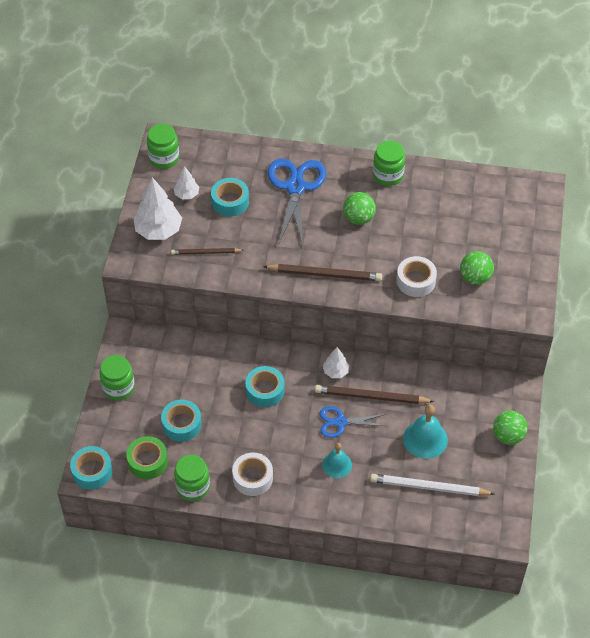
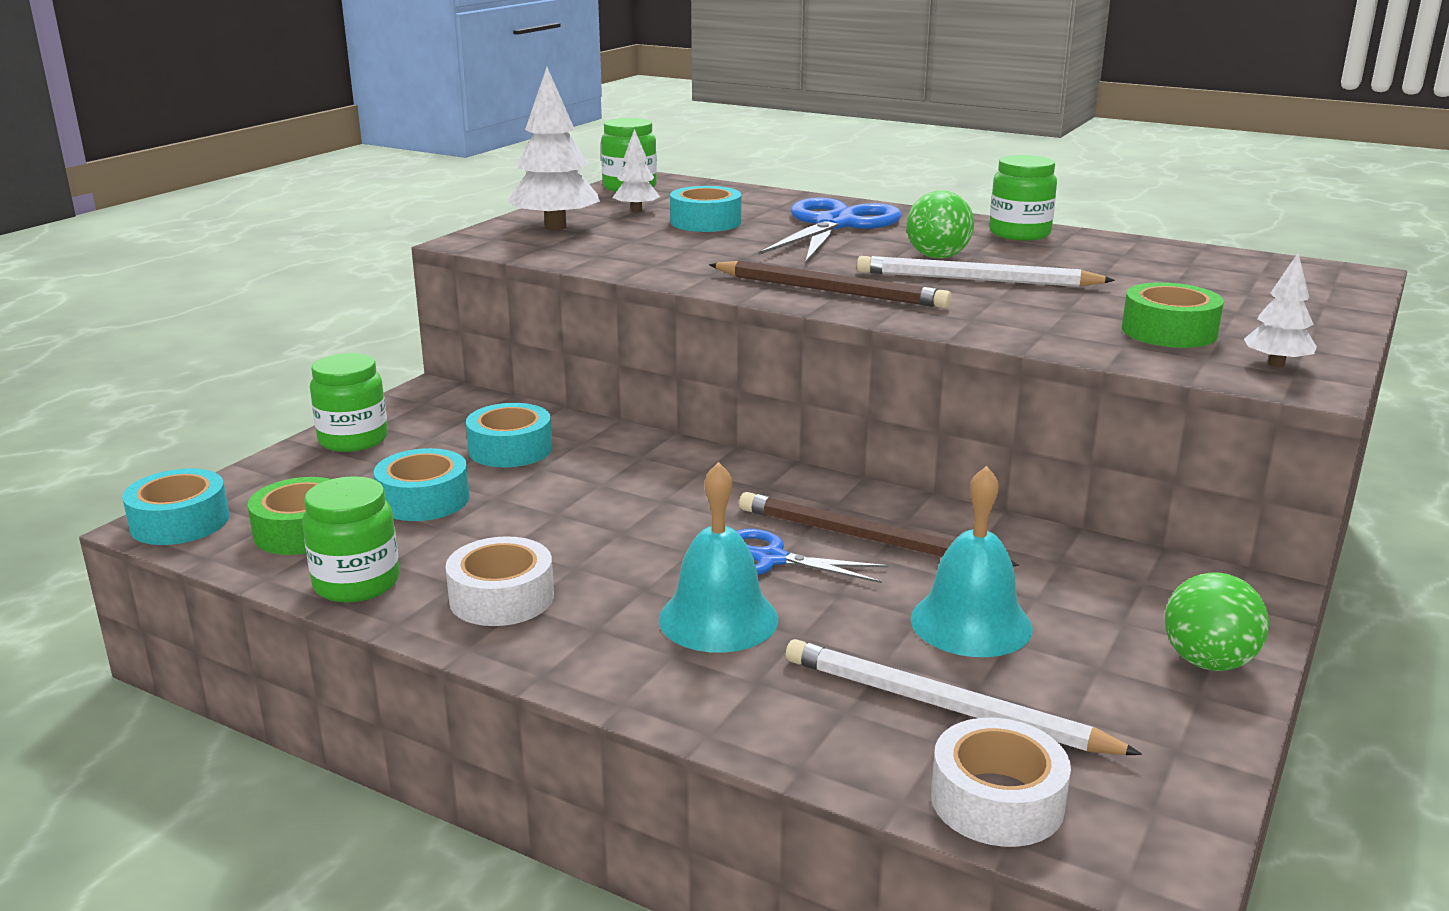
camera: 20 degrees right, 30 degrees down
brown pencil [171,248,244,255] -> none
turquoise tape [245,366,285,407] -> turquoise tape moved to [466,403,552,467]
turquoise bell [322,443,352,478] -> turquoise bell [659,462,778,653], size x1.51
white tree [323,347,350,378] -> white tree moved to [1244,252,1317,368]
white tape [397,256,437,297] -> white tape moved to [931,718,1071,847]
green ball [460,251,494,285] -> green tape [1122,282,1224,348]
none -> white pencil [857,256,1115,287]

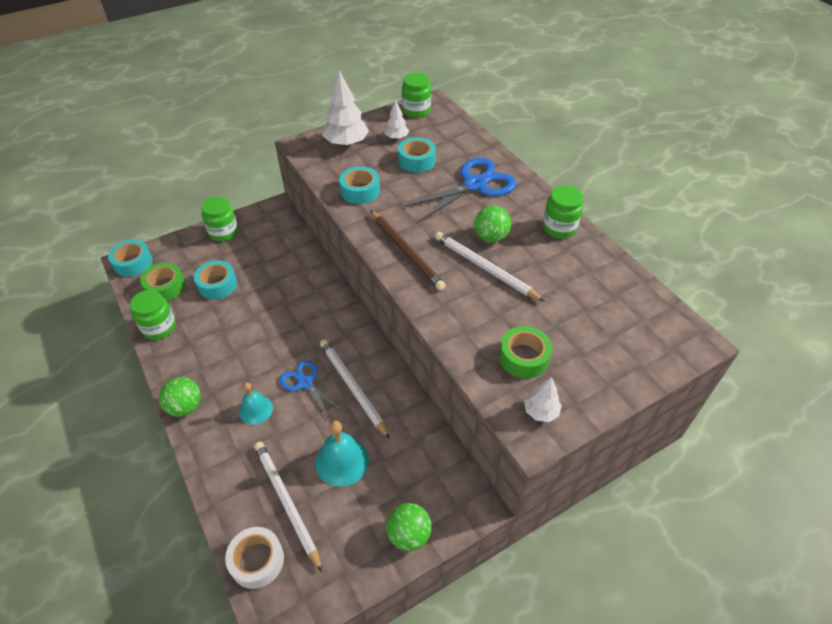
camera: 30 degrees right, 25 degrees up
white tape [445,536,554,626] -> none
turquoise tape [466,403,552,467] -> turquoise tape moved to [339,166,380,204]
turquoise bell [659,462,778,653] -> turquoise bell [239,383,273,425], size x0.66
brown pencil [739,492,1019,566] -> white pencil [320,339,390,439]
none -> green ball [159,377,201,417]

